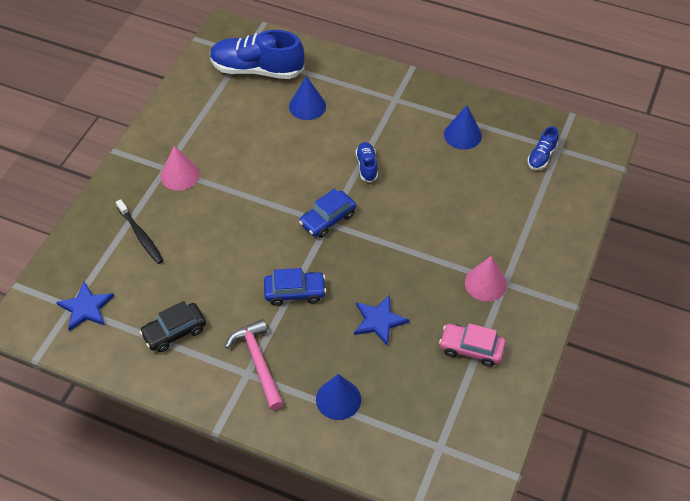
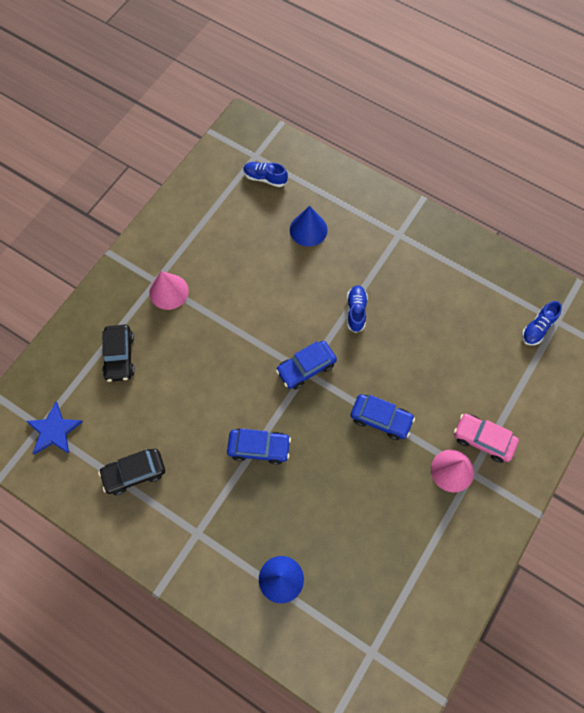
camera: 10 degrees right, 15 degrees up
black toothbrush [116,199,164,264] -> black car [102,325,135,382]
blue shoe [210,30,304,79] -> blue shoe [243,162,288,187], size x0.48
pink hammer [225,319,284,410] -> none
blue star [354,295,410,346] -> none
pink car [439,323,506,367] -> pink car moved to [454,414,519,463]
blue cone [444,105,482,150] -> none
none -> blue car [350,394,415,440]

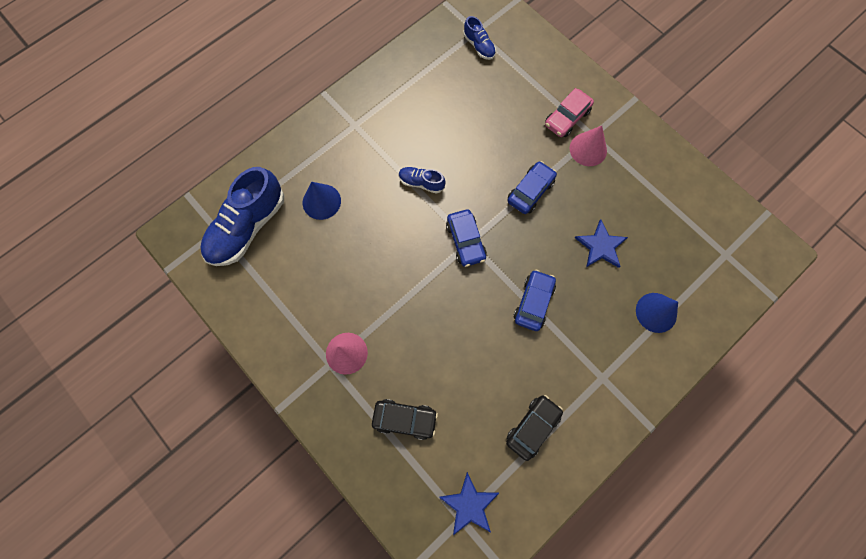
camera: 75 degrees left, 5 degrees up
black car [98,449,165,495] -> black car turned 135 degrees counterclockwise [506,395,563,461]
blue shoe [243,162,288,187] -> blue shoe [200,167,285,266], size x2.10
none -> blue star [575,219,628,268]

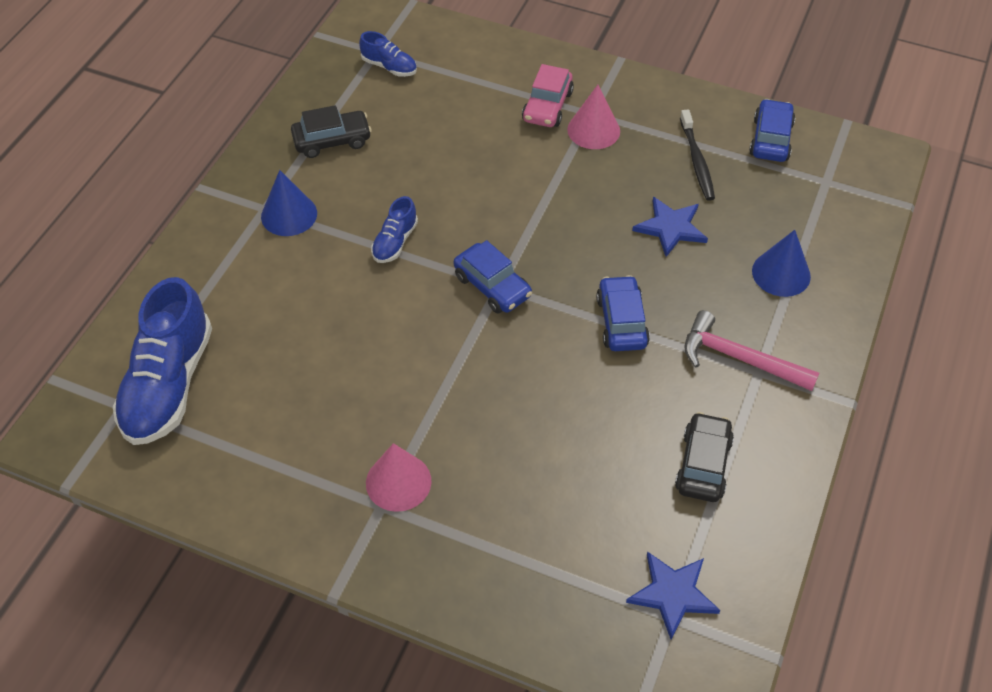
camera: 25 degrees left, 20 degrees down
blue cone [303,182,341,220] -> blue cone moved to [261,170,317,236]
black car [372,399,438,440] -> black car moved to [291,105,372,158]
blue shoe [399,167,446,194] -> blue shoe turned 60 degrees counterclockwise [371,196,418,263]
blue car [507,161,557,214] -> blue car moved to [749,99,795,162]
none -> black toothbrush [680,110,715,201]
none -> pink hammer [685,310,819,391]

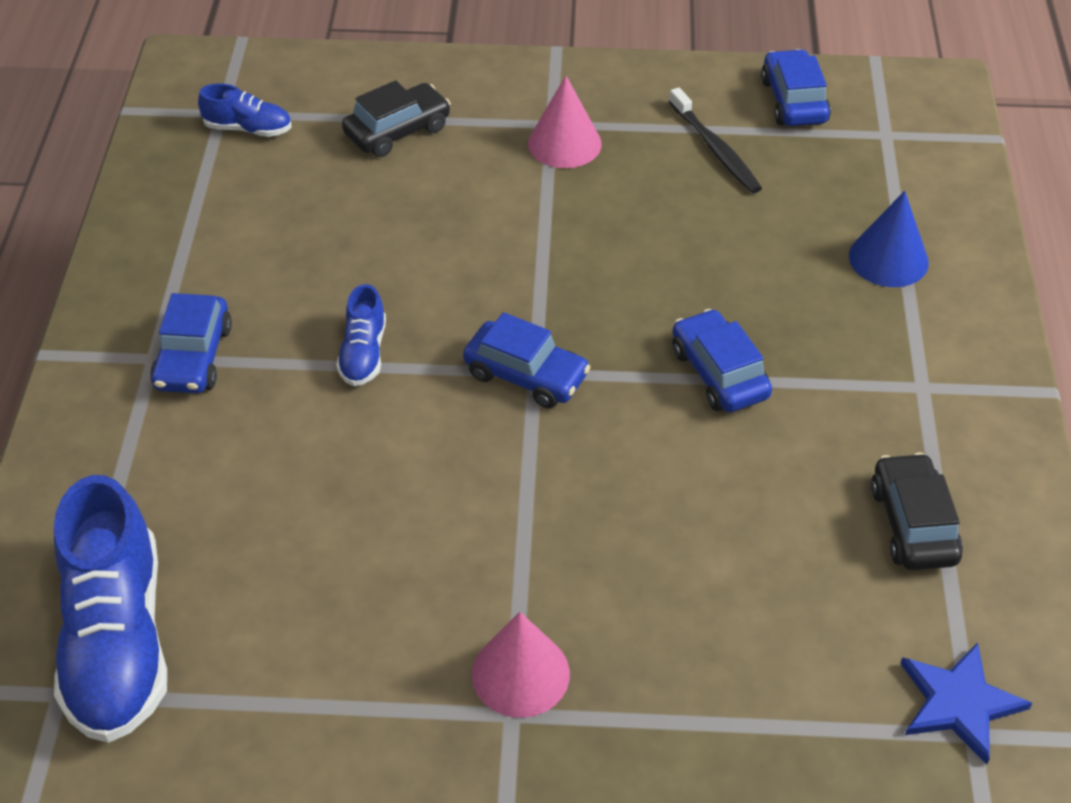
camera: 20 degrees left, 5 degrees down
blue cone [261,170,317,236] -> blue car [150,293,232,393]
black car [291,105,372,158] -> black car moved to [342,80,451,157]
pink car [522,64,574,127] -> none
blue star [632,197,708,257] -> none
pink hammer [685,310,819,391] -> none

